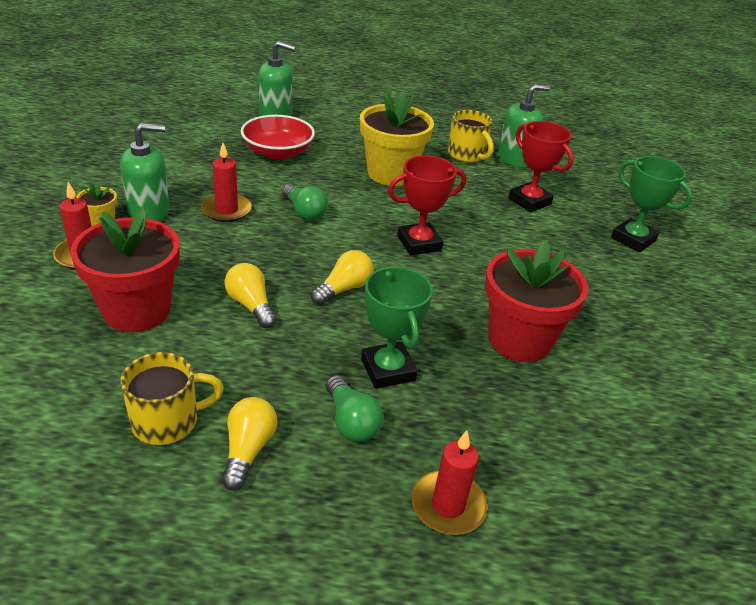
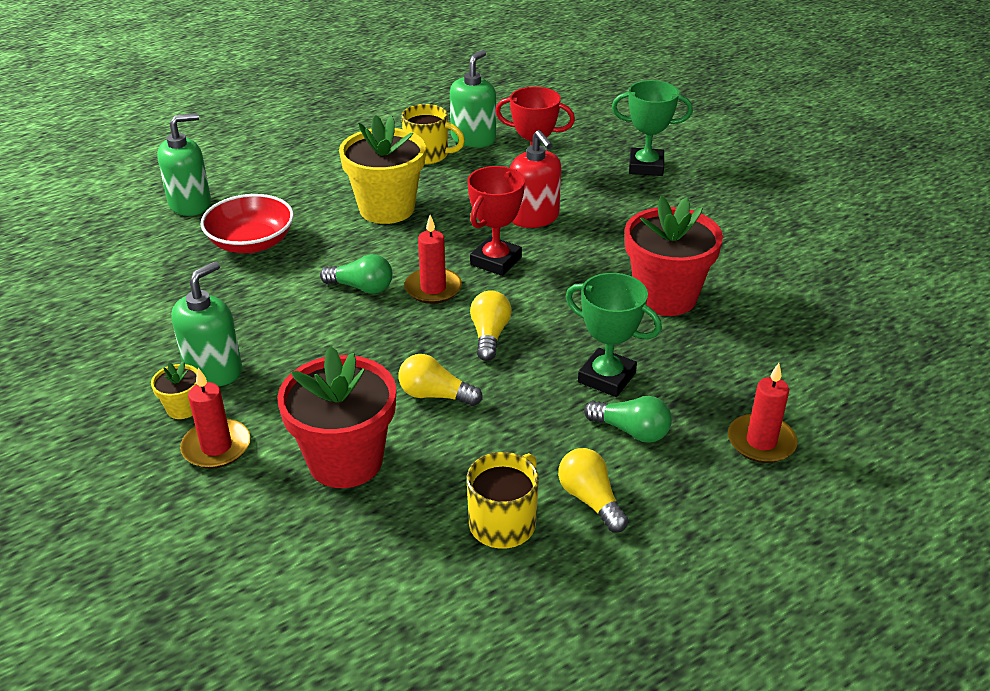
camera: 35 degrees left, 0 degrees up
red candle [201,143,252,222] -> red candle moved to [404,215,462,304]
none -> red soap dispenser [510,130,561,228]

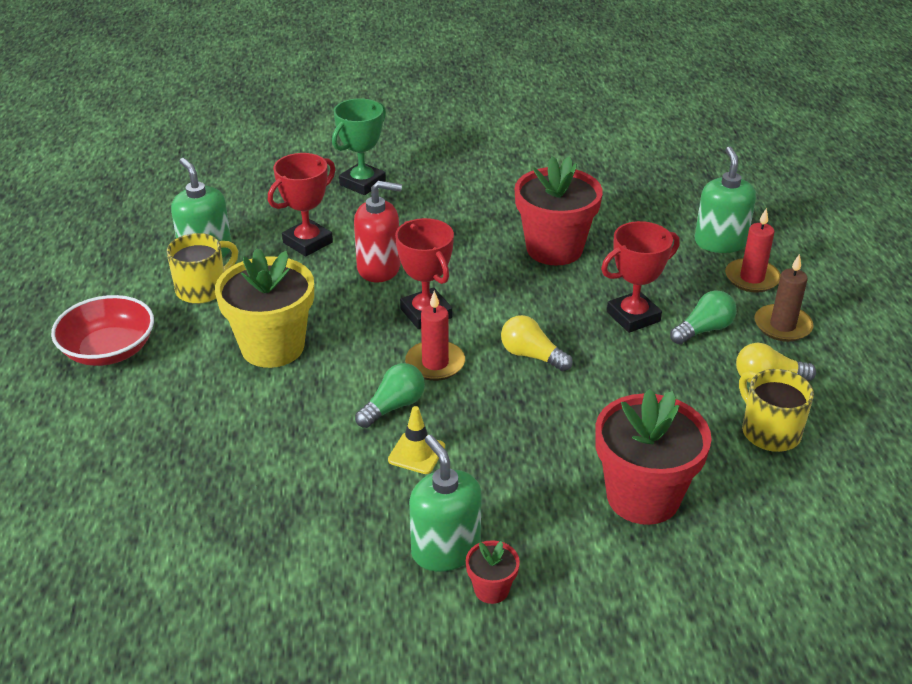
camera: 60 degrees left, 0 degrees up
yellow flower pot [151,361,198,419] -> red flower pot [466,540,520,604]
green soap dispenser [157,113,211,216] -> green soap dispenser moved to [695,146,756,253]
red candle [180,368,251,469] -> none
red bowl [201,194,294,253] -> red bowl moved to [51,295,154,366]
yellow light bulb [399,354,483,406] -> none
green trophy [566,273,662,397] -> red trophy [601,221,680,333]
none -> yellow traffic cone [388,406,445,474]
none -> brown candle [754,254,814,342]

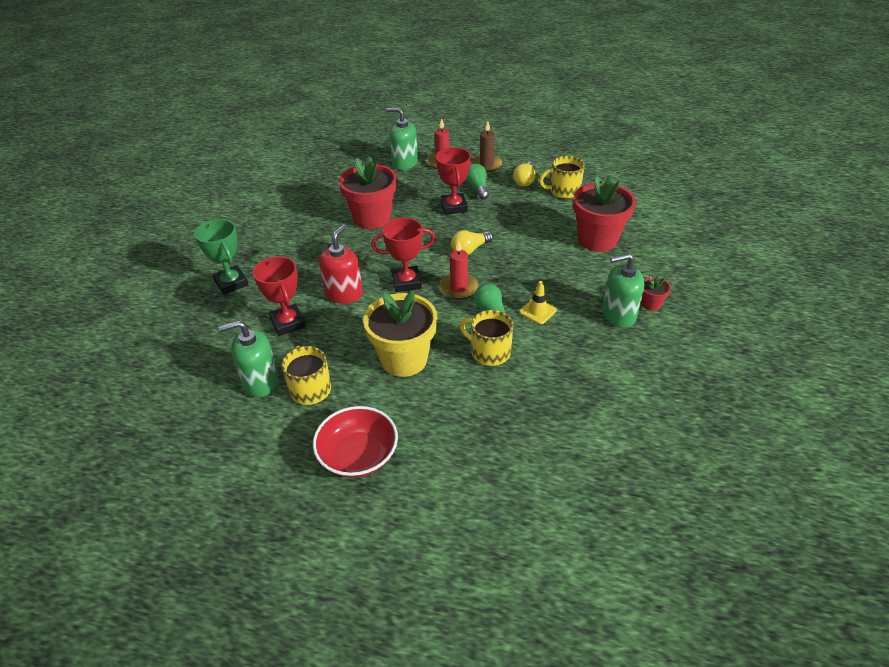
camera: 70 degrees left, 5 degrees up
none -> yellow mug [459,310,513,366]

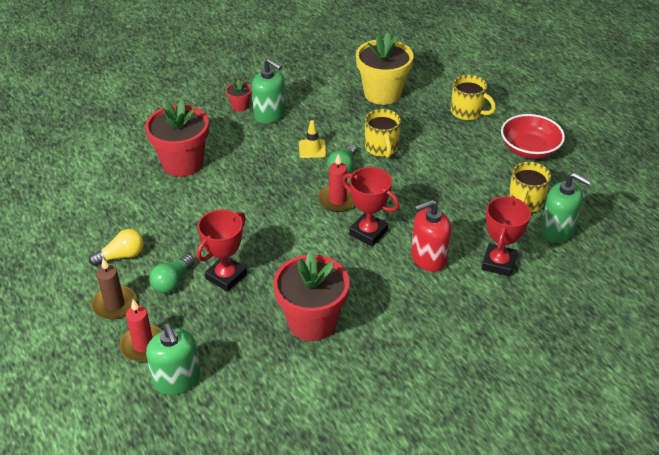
camera: 135 degrees left, 0 degrees up
green trophy [194,219,249,295] -> none
yellow flower pot [363,290,437,377] -> yellow flower pot moved to [356,32,413,105]
yellow light bulb [451,230,493,255] -> none
yellow mug [539,156,585,199] -> yellow mug moved to [451,75,496,120]

